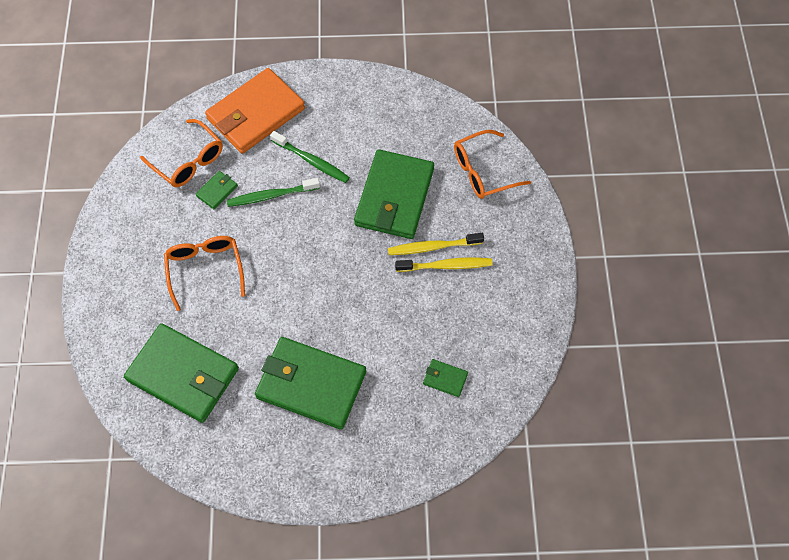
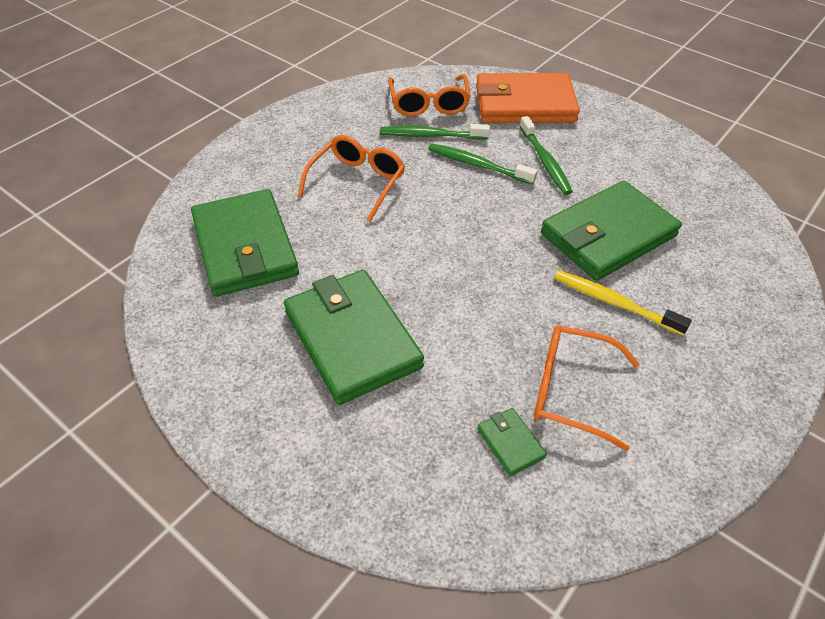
camera: 40 degrees right, 15 degrees down
green wallet [195,171,238,209] -> green toothbrush [380,124,490,140]
yellow toothbrush [395,257,493,272] -> none
orange glasses [454,130,531,199] -> orange glasses moved to [534,325,640,451]

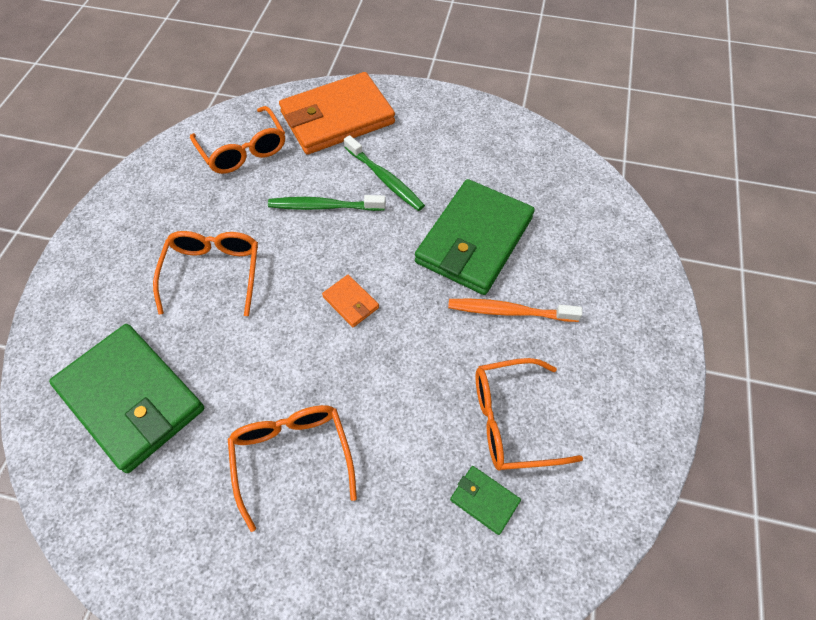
camera: 25 degrees left, 10 degrees up
green wallet [284,270,424,405] -> orange glasses [228,405,357,532]
green toothbrush [380,124,490,140] -> none
yellow toothbrush [554,270,691,336] -> orange toothbrush [448,299,582,322]
none -> orange wallet [322,275,379,327]

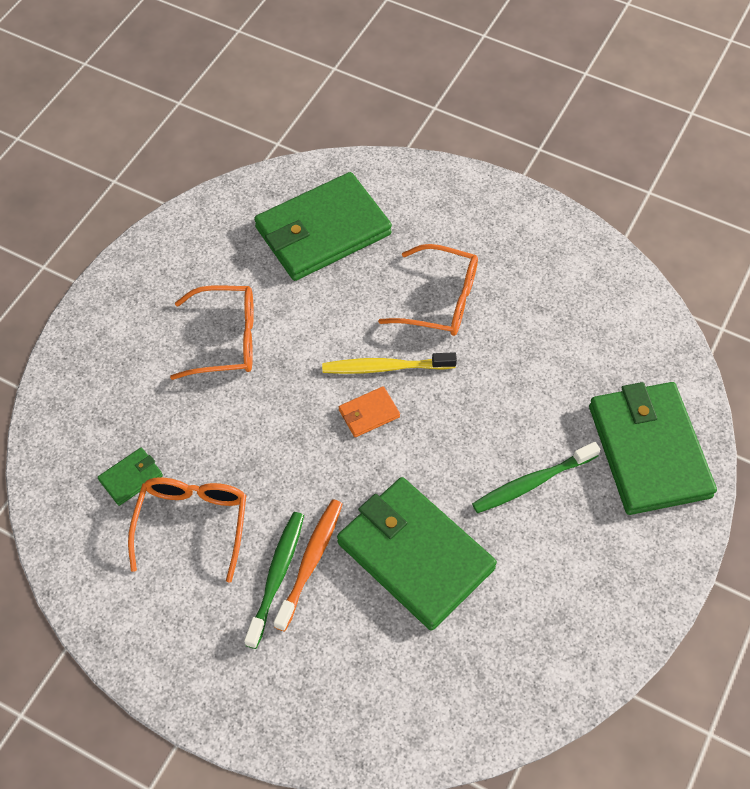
camera: 105 degrees right, 0 degrees up
orange glasses [190,106,285,174] -> none
green toothbrush [268,195,386,211] -> green toothbrush moved to [244,512,304,649]
orange wallet [279,72,395,155] -> green wallet [589,382,717,515]
none -> yellow toothbrush [322,352,457,374]

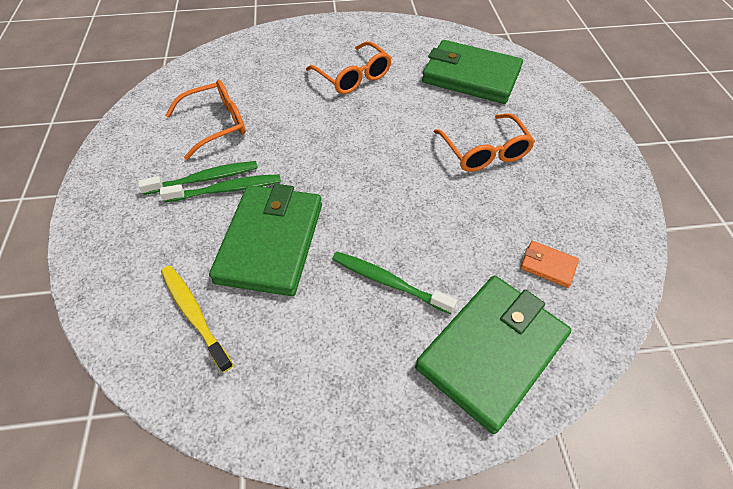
camera: 55 degrees right, 5 degrees down
green wallet [98,448,163,506] -> none
orange toothbrush [273,499,343,632] -> green toothbrush [160,174,281,202]
yellow toothbrush [322,352,457,374] -> yellow toothbrush moved to [161,266,233,373]
orange wallet [339,386,400,437] -> orange wallet moved to [520,241,579,288]

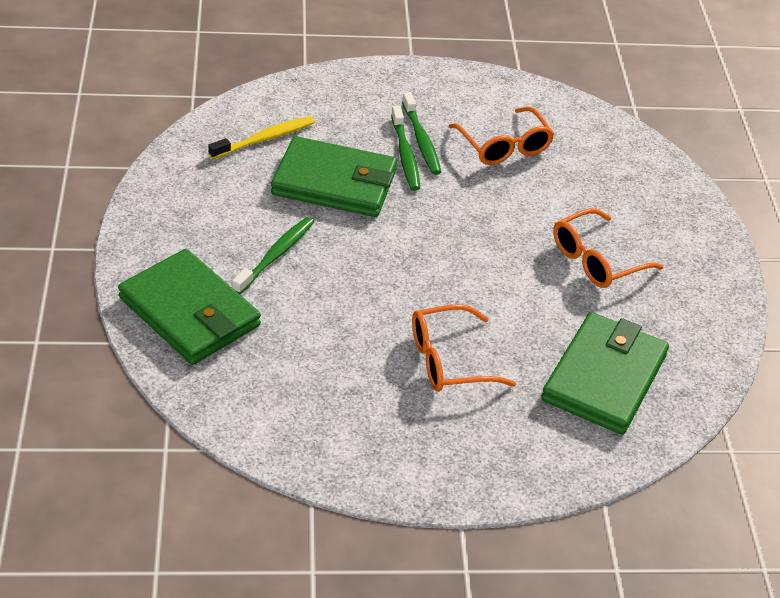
camera: 90 degrees right, 10 degrees down
orange wallet [520,241,579,288] -> none

